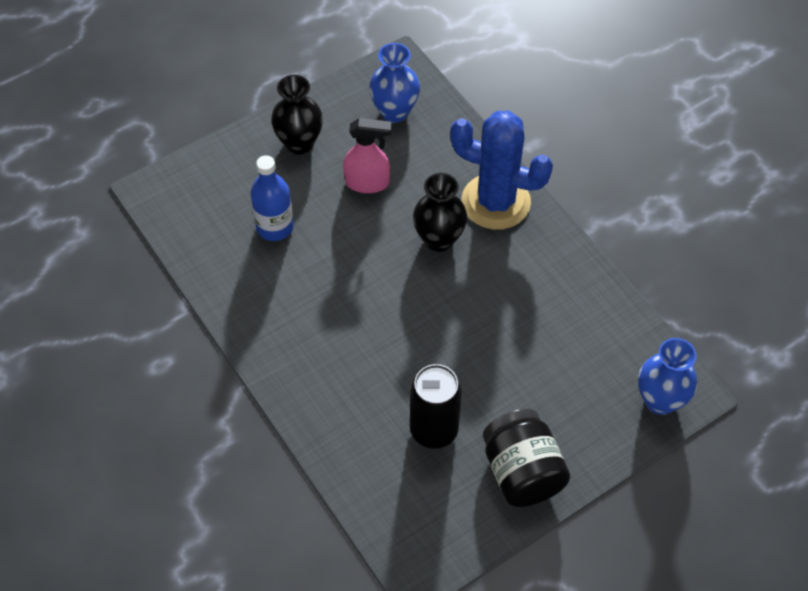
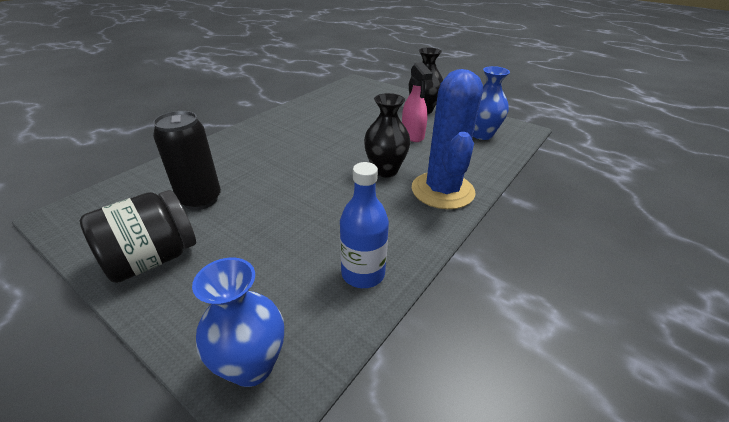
camera: 70 degrees right, 20 degrees down
blue bottle [251,155,294,241] -> blue bottle moved to [340,162,389,288]

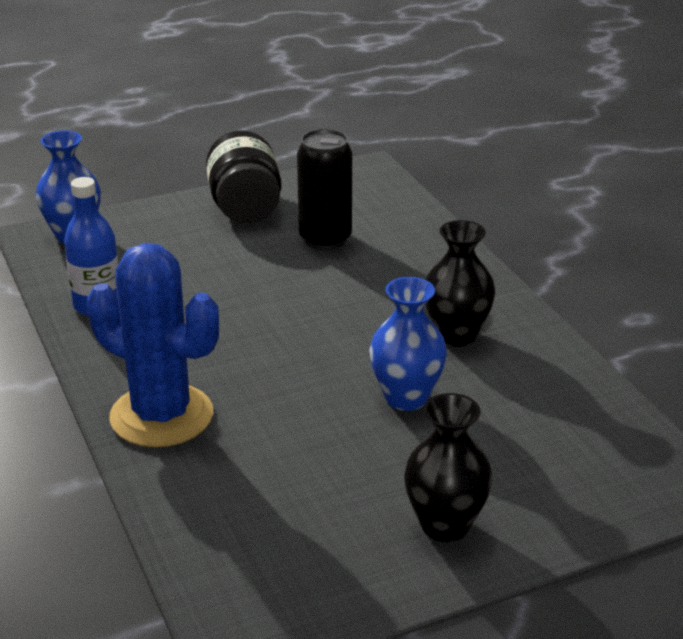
camera: 120 degrees right, 5 degrees down
black vase [364,93,410,178] -> black vase moved to [425,220,496,347]
pink spray bottle [402,62,433,142] -> none
blue vase [473,66,510,140] -> blue vase moved to [369,277,447,411]

